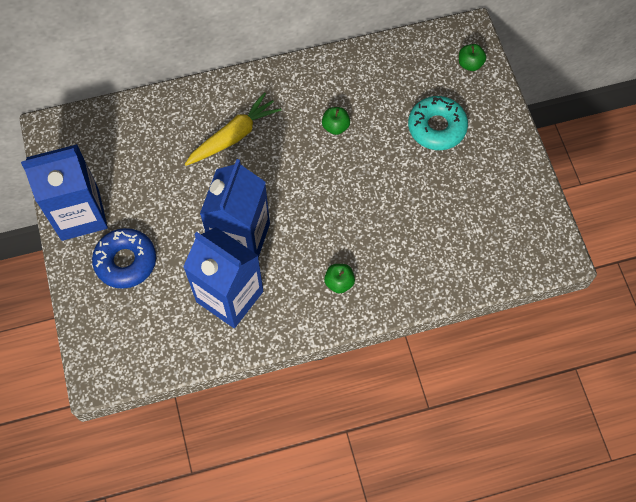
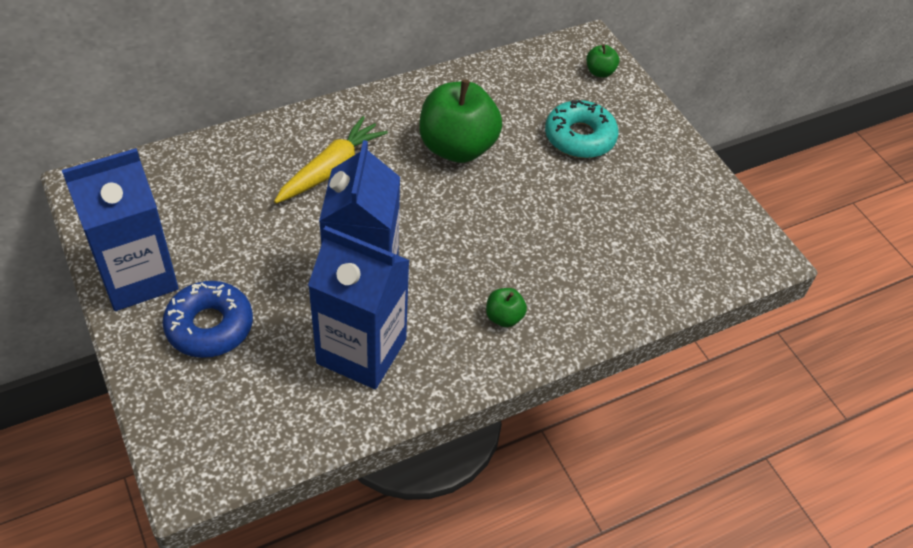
camera: 15 degrees left, 15 degrees down
green apple [322,107,350,135] -> green apple [419,79,502,163], size x2.28

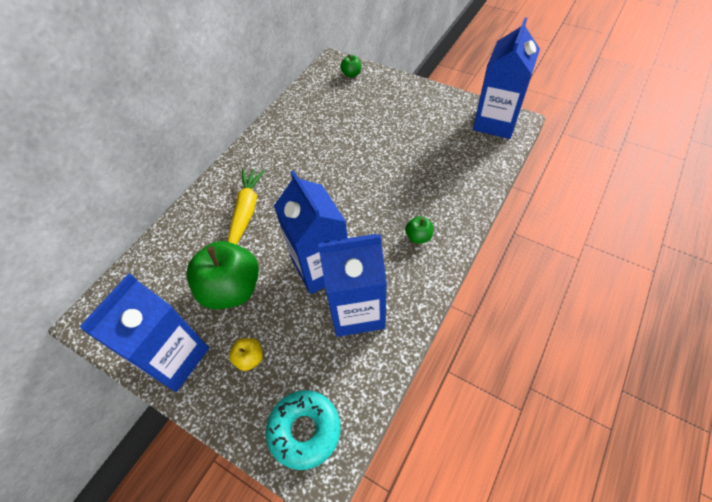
camera: 25 degrees left, 5 degrees up
blue donut [162,281,253,358] -> yellow apple [229,338,263,371]
green apple [419,79,502,163] -> green apple moved to [187,241,259,309]
turquoise donut [545,100,619,158] -> turquoise donut moved to [266,390,341,470]
none -> blue carton [473,18,540,139]

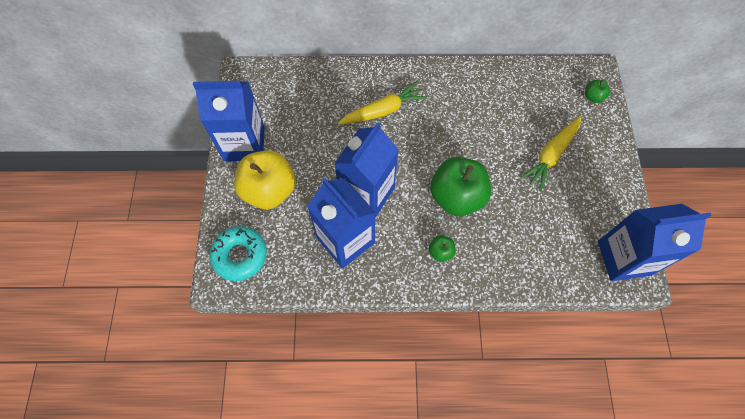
camera: 55 degrees right, 10 degrees up
green apple [187,241,259,309] -> green apple moved to [430,157,491,216]
yellow apple [229,338,263,371] -> yellow apple [234,150,295,209], size x2.28
none -> yellow carrot [520,116,581,191]

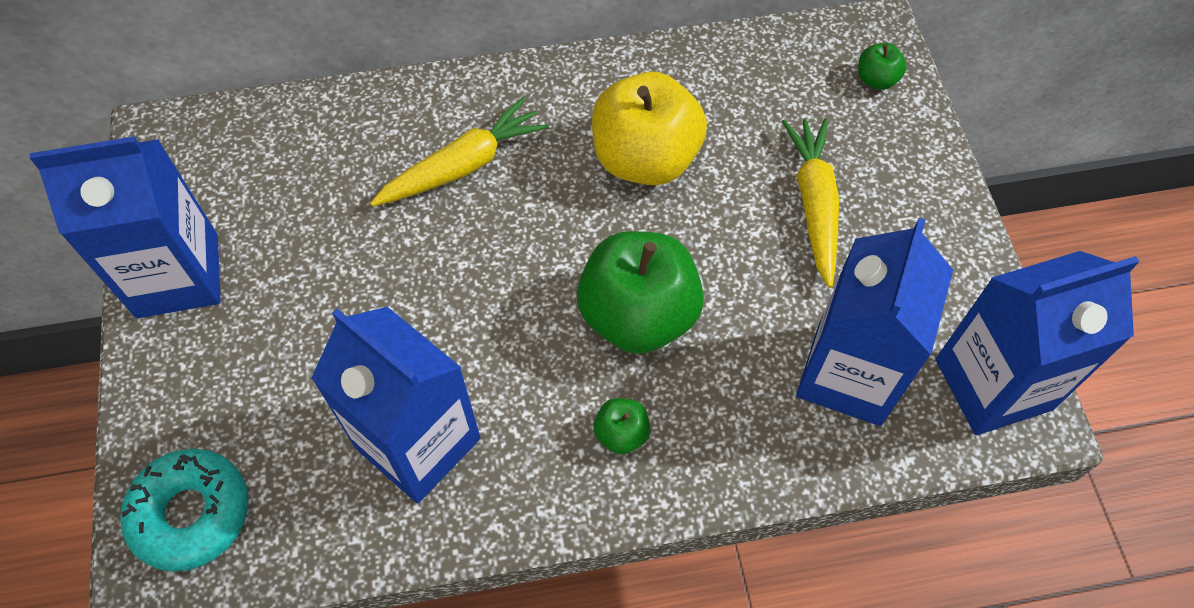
camera: 10 degrees left, 5 degrees down
yellow apple [234,150,295,209] -> yellow apple moved to [592,72,707,185]
blue carton [334,122,399,218] -> blue carton moved to [796,218,953,426]
yellow carrot [520,116,581,191] -> yellow carrot turned 150 degrees clockwise [782,118,839,288]

